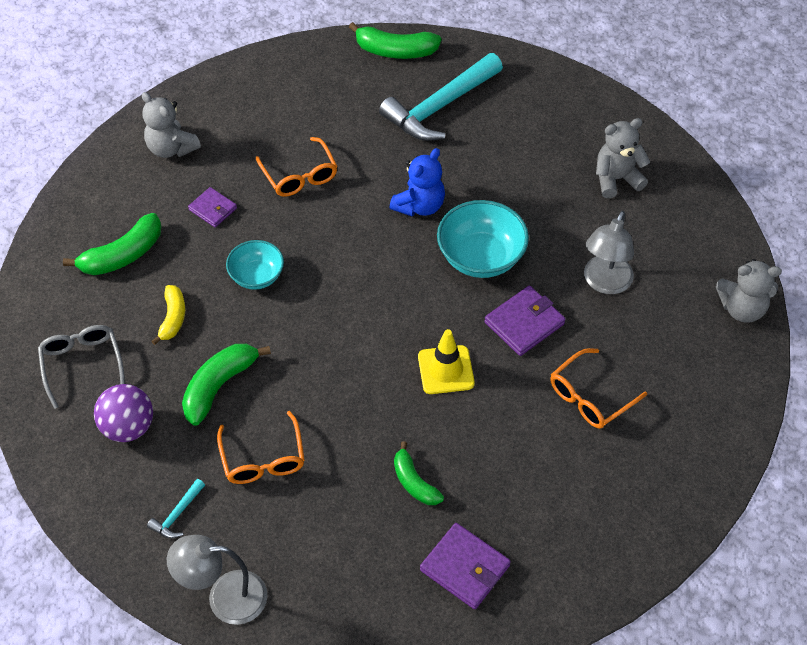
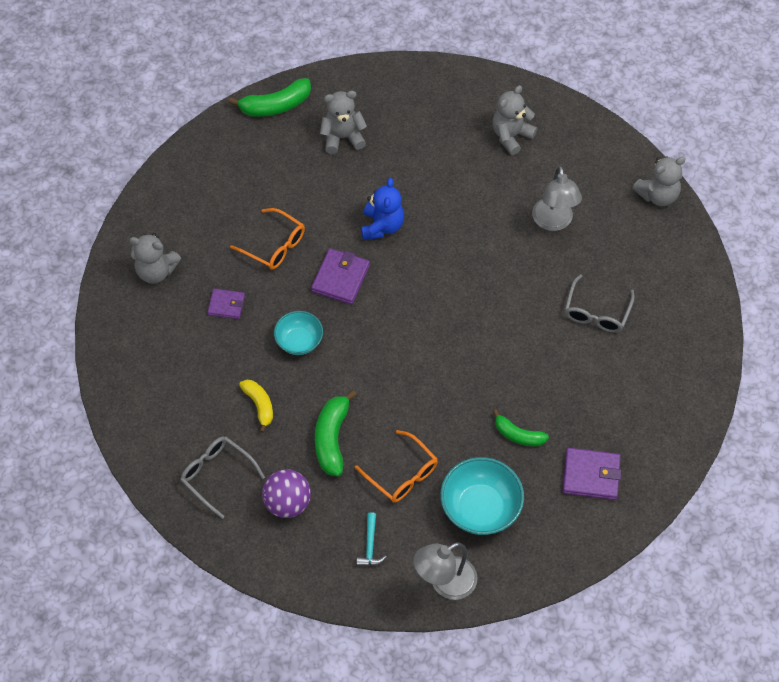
camera: 30 degrees left, 5 degrees up
green banana [63,213,161,275] -> none
turquoise hammer [379,53,503,141] -> grey teddy bear [320,91,367,154]
yellow traffic cone [418,329,475,394] -> none
turquoise bowl [437,200,529,278] -> turquoise bowl moved to [440,457,524,535]
purple wallet [485,286,565,356] -> purple wallet moved to [311,248,370,304]
orange glasses [550,348,647,429] -> grey glasses [565,274,635,333]

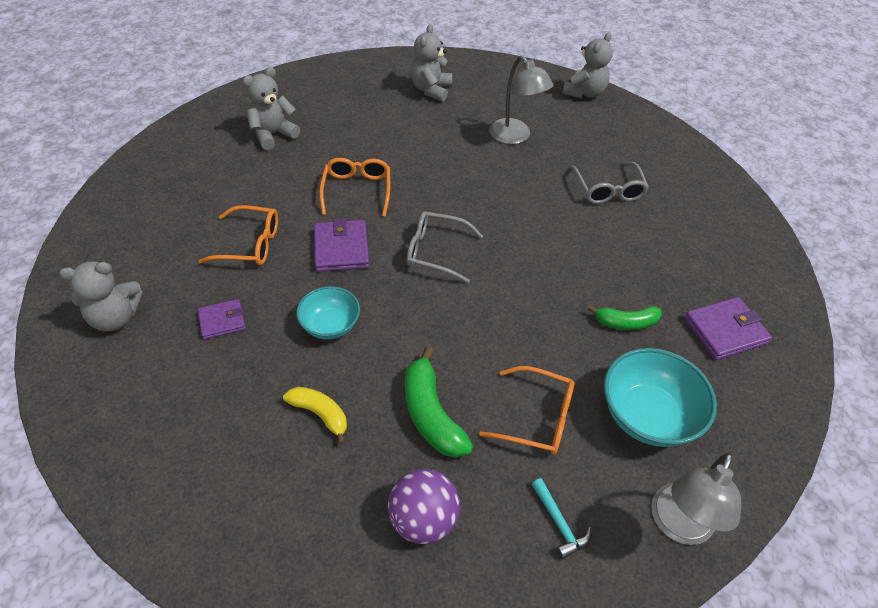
camera: 30 degrees left, 10 degrees down
grey glasses [180,436,265,519] -> grey glasses moved to [406,211,483,283]
green banana [229,78,311,117] -> none
blue teddy bear [361,178,404,240] -> orange glasses [319,158,390,217]

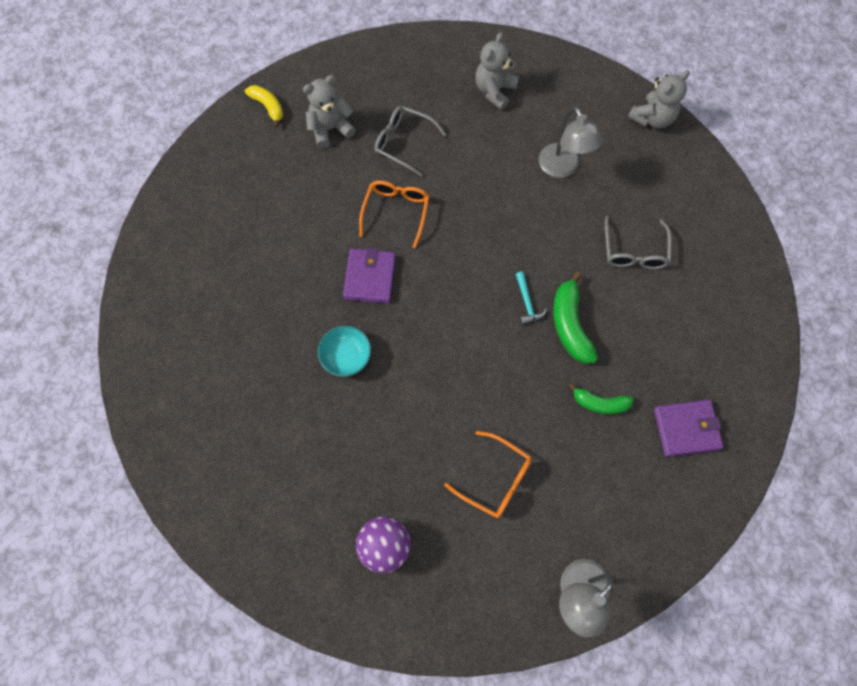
camera: 15 degrees right, 20 degrees up
grey teddy bear [59,261,142,331] -> none
orange glasses [198,205,278,265] -> none
purple wallet [198,299,246,339] -> none
yellow banana [283,387,347,445] -> yellow banana moved to [245,85,283,127]
green banana [405,347,473,458] -> green banana moved to [553,272,598,364]
grey glasses [406,211,483,283] -> grey glasses moved to [374,106,447,177]
turquoise hammer [532,478,591,560] -> turquoise hammer moved to [515,271,547,325]
turquoise bowl [604,348,717,447] -> none

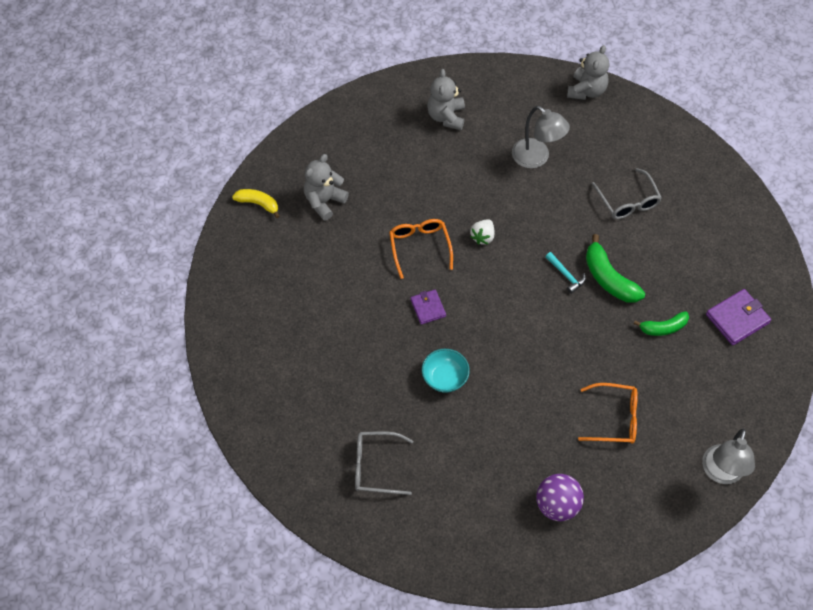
camera: 25 degrees left, 10 degrees down
purple wallet [343,248,396,303] -> purple wallet [410,290,446,325], size x0.64
grey glasses [374,106,447,177] -> grey glasses moved to [355,431,414,495]
none -> white strawberry [470,219,494,245]

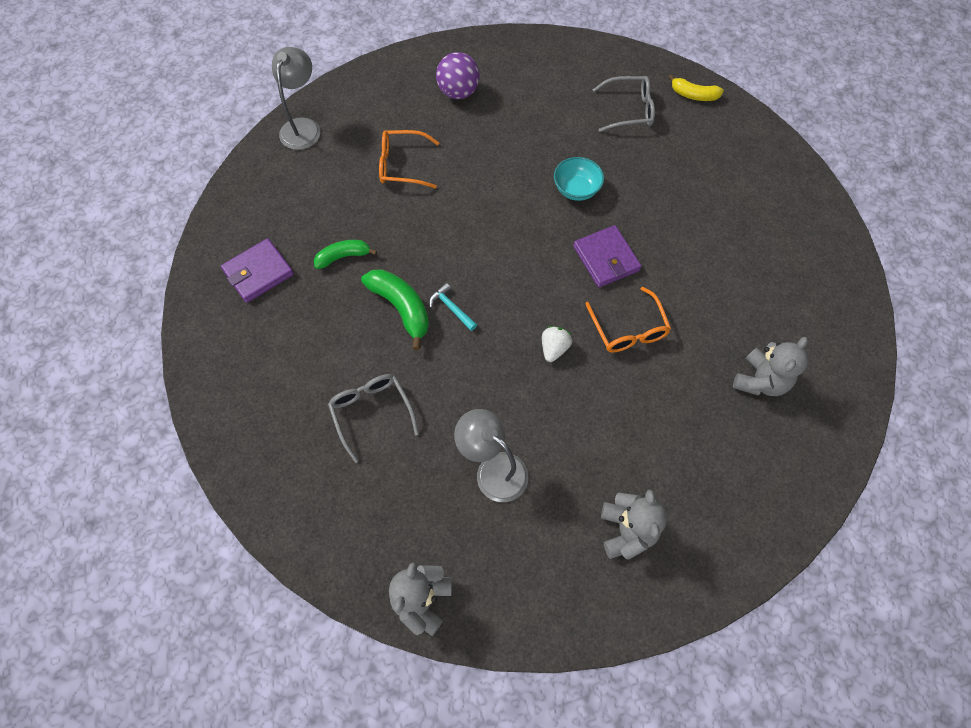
camera: 175 degrees right, 5 degrees up
yellow banana [232,189,280,218] -> yellow banana moved to [668,74,724,101]
purple wallet [410,290,446,325] -> purple wallet [573,225,642,287], size x1.56

